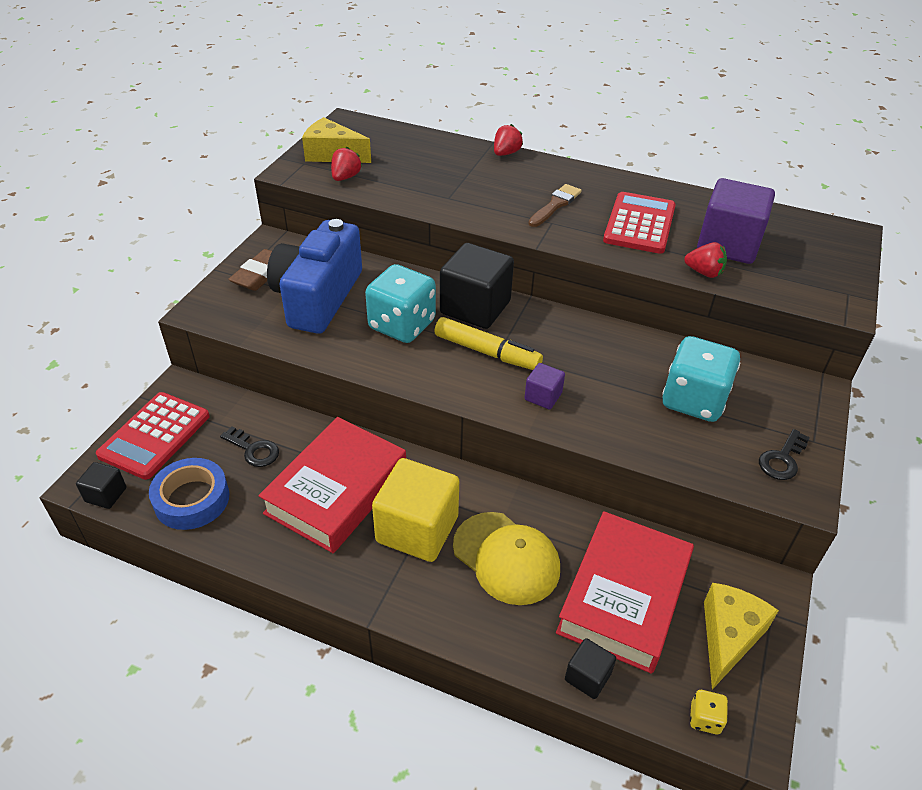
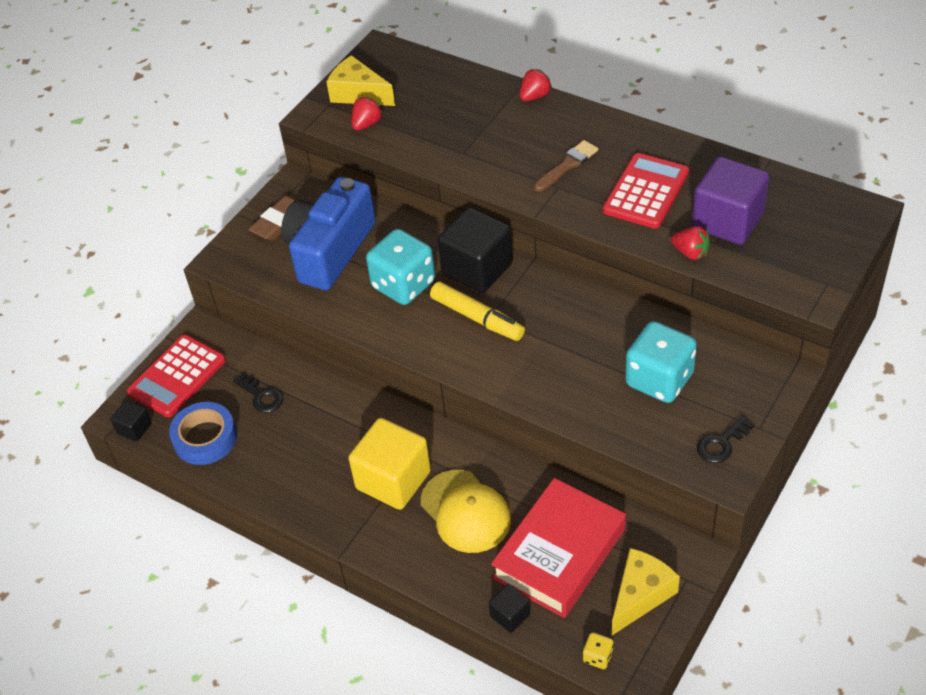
camera: 15 degrees right, 5 degrees up
red book [258,417,406,553] -> none
purple cube [525,363,565,410] -> none

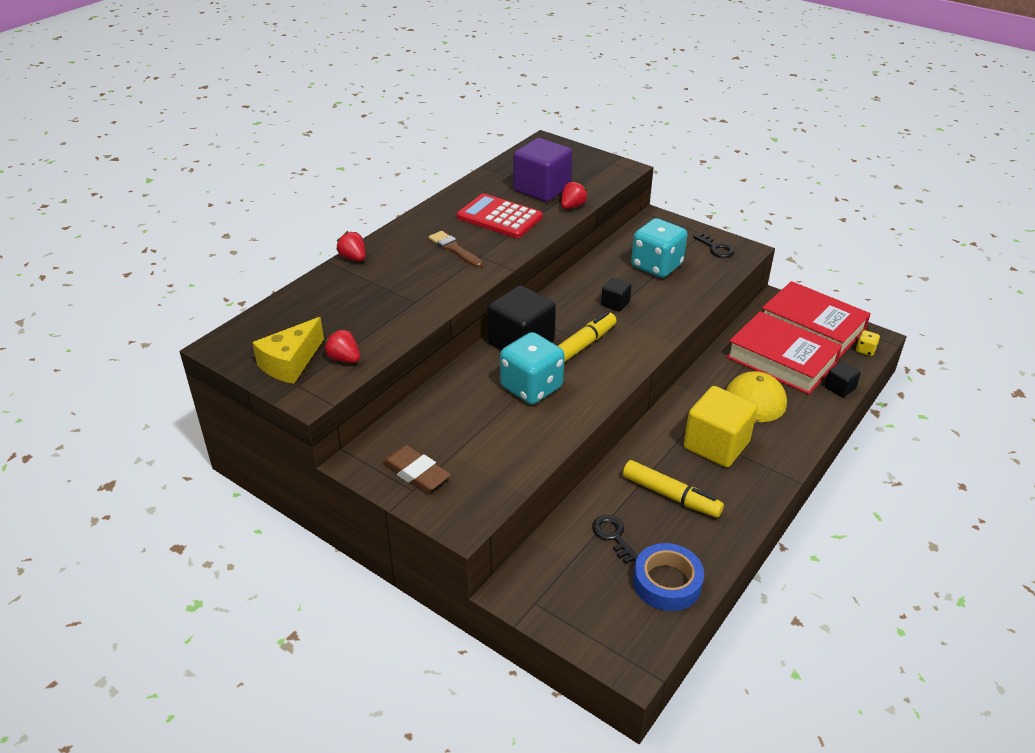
camera: 90 degrees left, 10 degrees down
black cube [111,401,152,442] -> black cube moved to [601,278,632,312]
red calculator [127,335,226,417] -> none
black key [233,372,283,413] -> black key turned 75 degrees counterclockwise [592,515,638,564]
blue camera [281,177,376,290] -> none
yellow cheese [612,548,680,635] -> red book [762,281,871,358]
none -> yellow marker [623,460,724,518]

